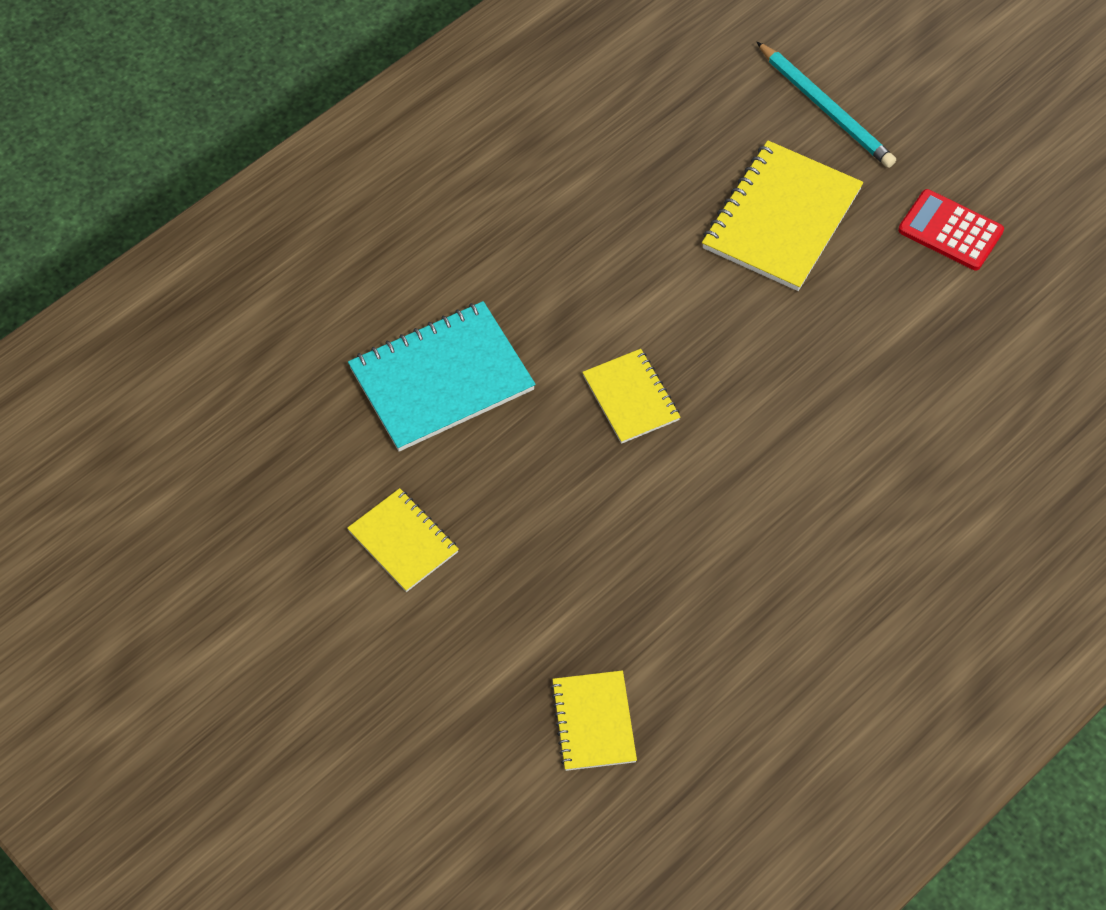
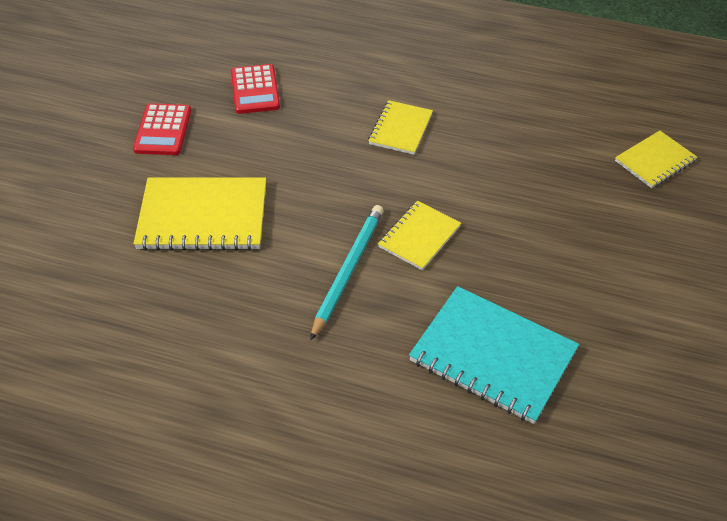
camera: 120 degrees left, 10 degrees down
yellow notebook [347,488,459,592] -> yellow notebook moved to [368,100,433,155]
turquoise pencil [757,42,896,168] -> turquoise pencil moved to [310,205,384,341]
none -> red calculator [231,64,280,114]

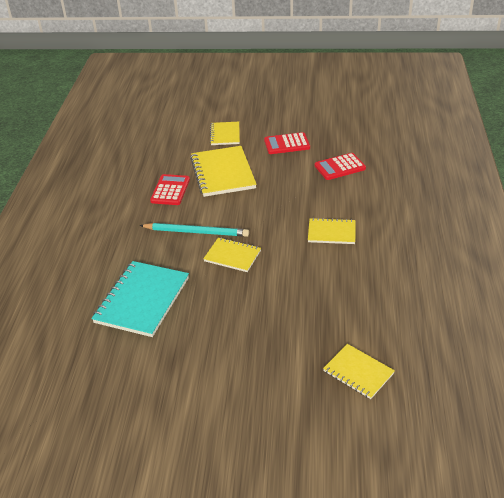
camera: 80 degrees right, 10 degrees down
none -> red calculator [150,174,190,205]
none -> yellow notebook [210,122,240,145]

